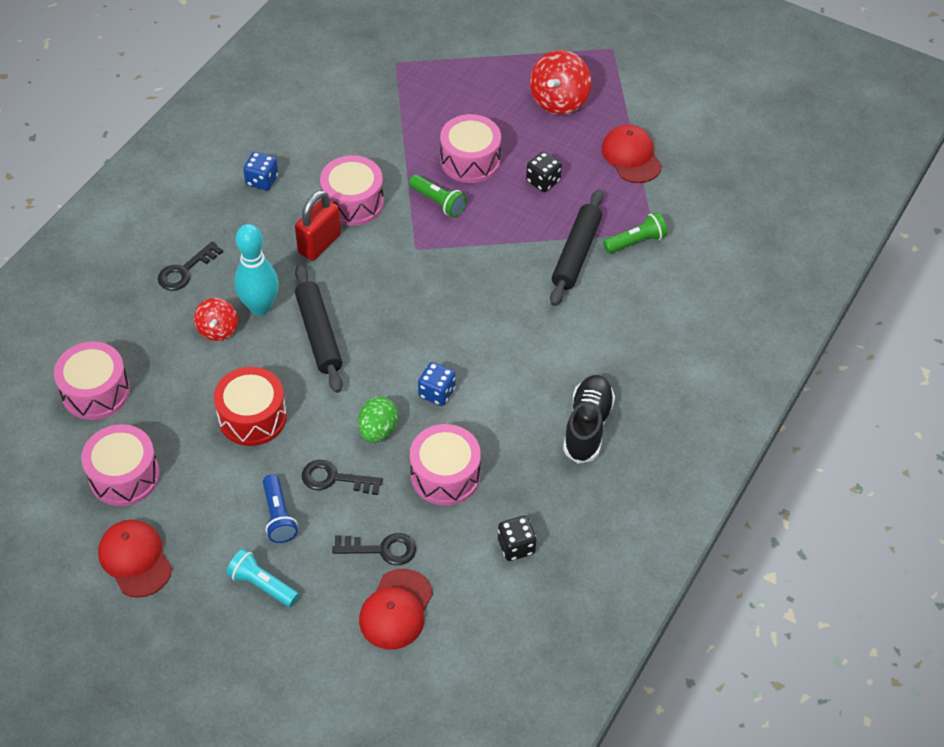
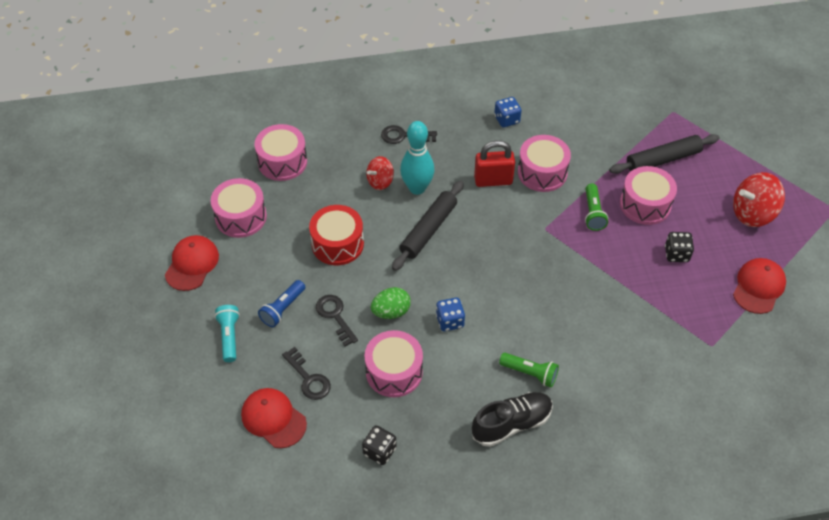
camera: 50 degrees right, 0 degrees up
red cap [359,569,433,649] -> red cap turned 60 degrees clockwise [241,388,307,448]
black rolling pin [550,190,603,306] -> black rolling pin moved to [609,134,720,174]
green flashlight [603,212,668,254] -> green flashlight moved to [499,353,559,387]

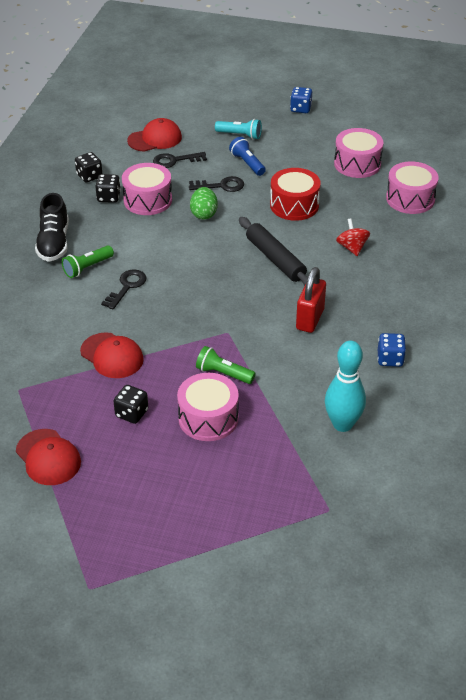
camera: 115 degrees right, 10 degrees down
red cap [165,235,219,291] -> red cap moved to [80,332,144,378]
black key [381,125,437,144] -> black key moved to [101,269,147,310]
turquoise bowling pin [400,121,435,195] -> turquoise bowling pin moved to [325,341,366,432]
blue dice [436,298,465,332] -> blue dice moved to [290,87,312,113]
pink drum [518,135,571,192] -> none
black rolling pin [609,134,720,174] -> none
red spinning top [733,172,785,227] -> none
none -> black dice [95,174,121,203]

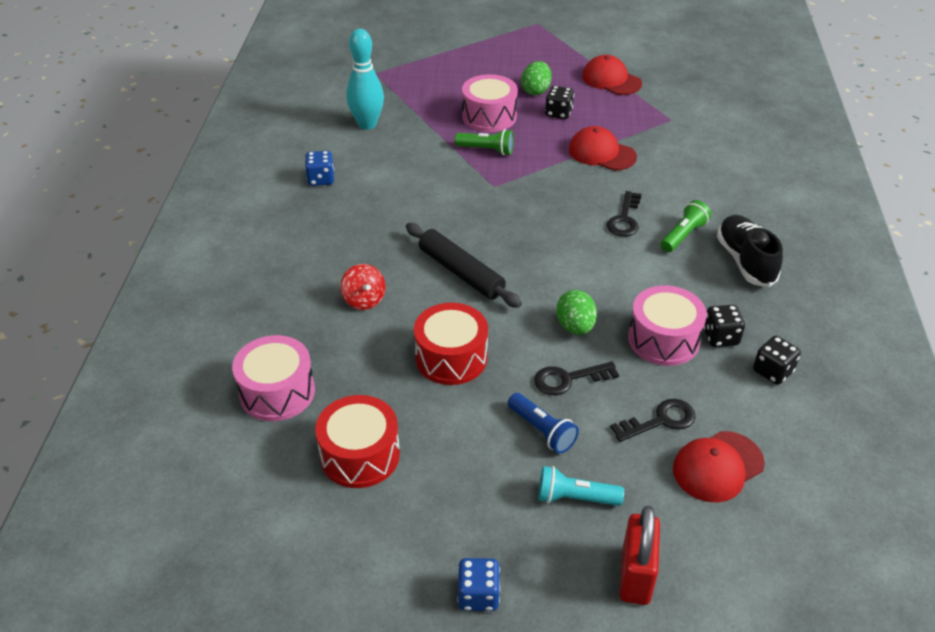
camera: 170 degrees right, 0 degrees up
red padlock [296,267,326,333] -> red padlock moved to [619,506,660,605]
pink drum [334,128,384,178] -> red drum [315,395,400,488]
none -> green egg [521,61,552,95]

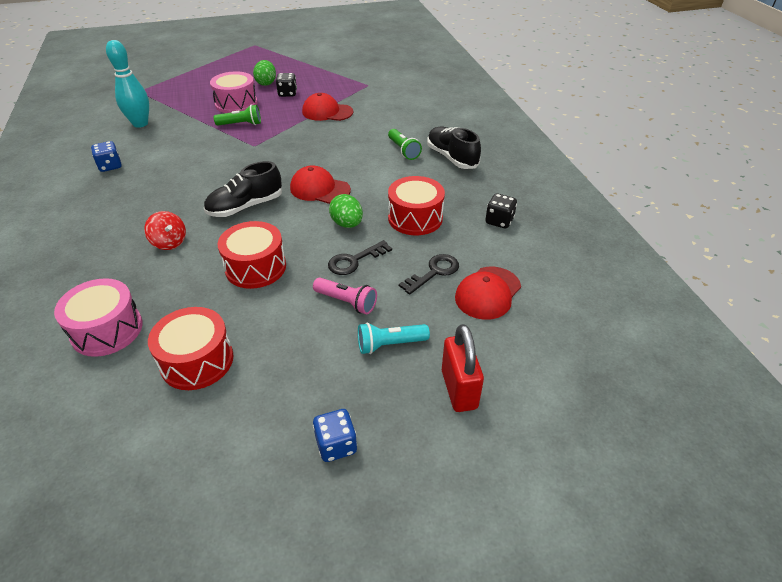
camera: 20 degrees left, 0 degrees up
black rolling pin [406,223,522,308] -> black shoe [204,161,282,217]
blue flashlight [508,393,579,454] -> pink flashlight [313,278,377,314]
red cap [582,55,642,95] -> red cap moved to [290,165,351,204]
black key [607,191,642,237] -> none
pink drum [628,285,707,366] -> red drum [388,176,445,235]
green flashlight [661,200,711,252] -> green flashlight turned 135 degrees clockwise [388,129,422,160]
black dice [704,305,745,347] -> none

